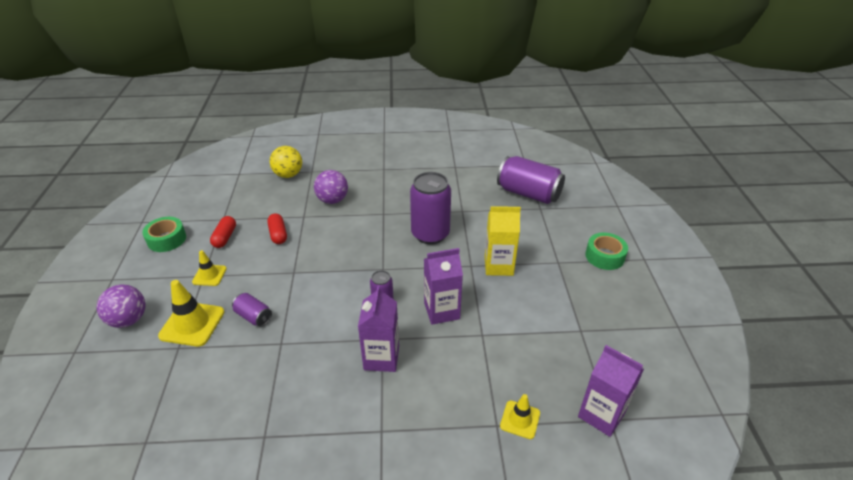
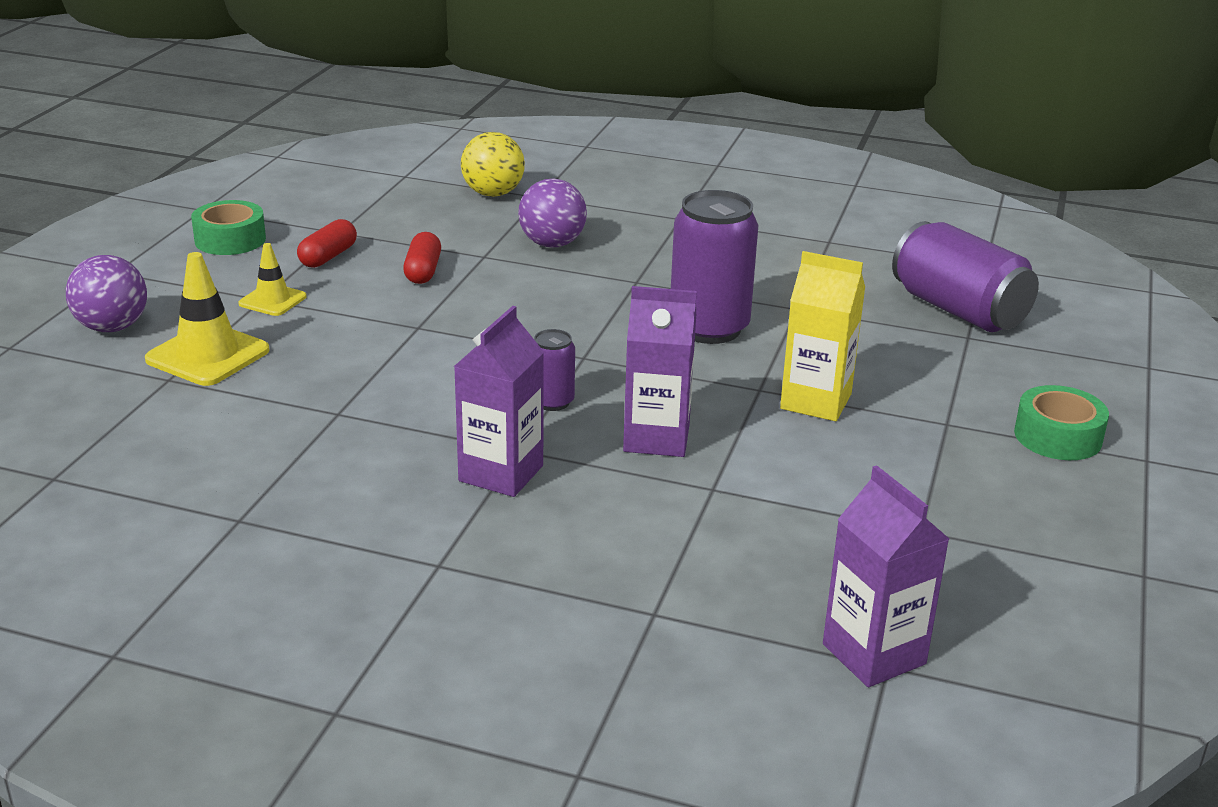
camera: 20 degrees right, 10 degrees down
purple can [232,293,272,327] -> none
yellow traffic cone [500,394,540,439] -> none

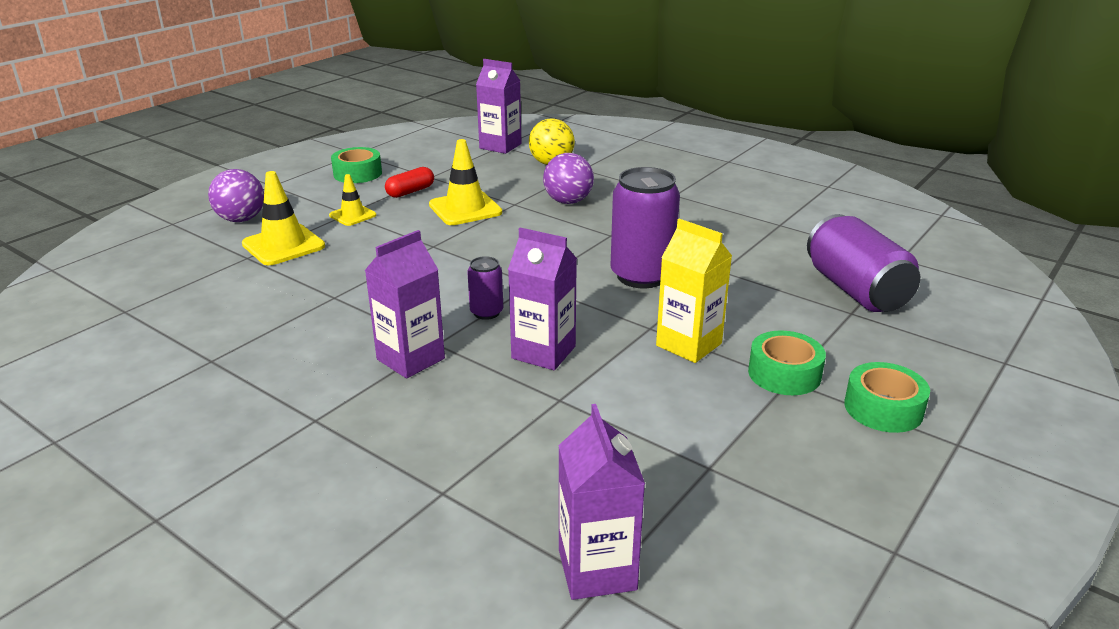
camera: 20 degrees right, 0 degrees up
red capsule [403,232,441,284] -> yellow traffic cone [429,139,502,225]
none -> purple carton [476,59,522,154]
none -> green tape [748,330,826,395]

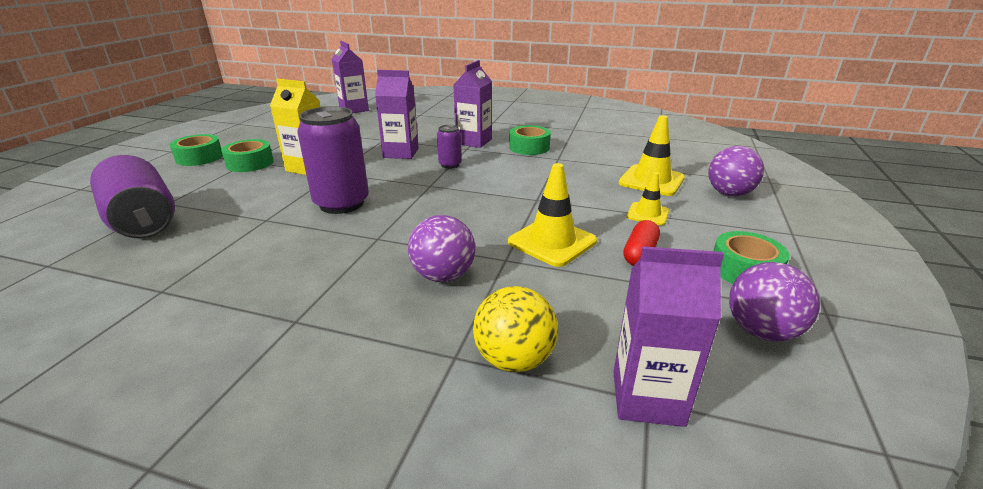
camera: 160 degrees right, 0 degrees up
none -> green tape [509,125,551,155]
none -> purple ball [729,262,820,341]

